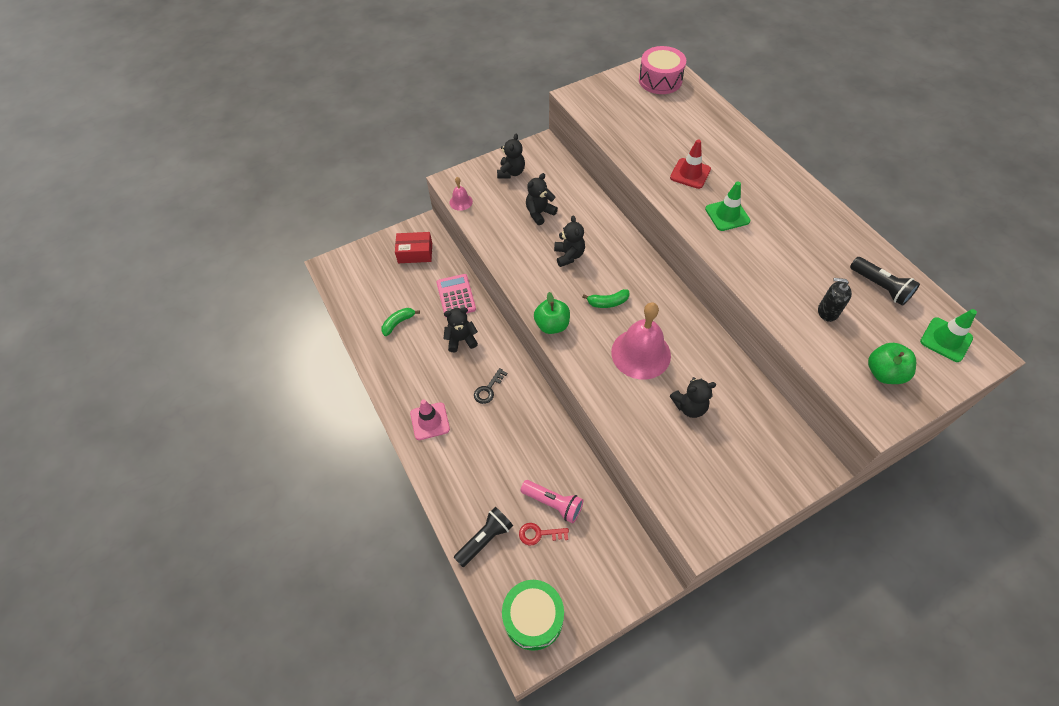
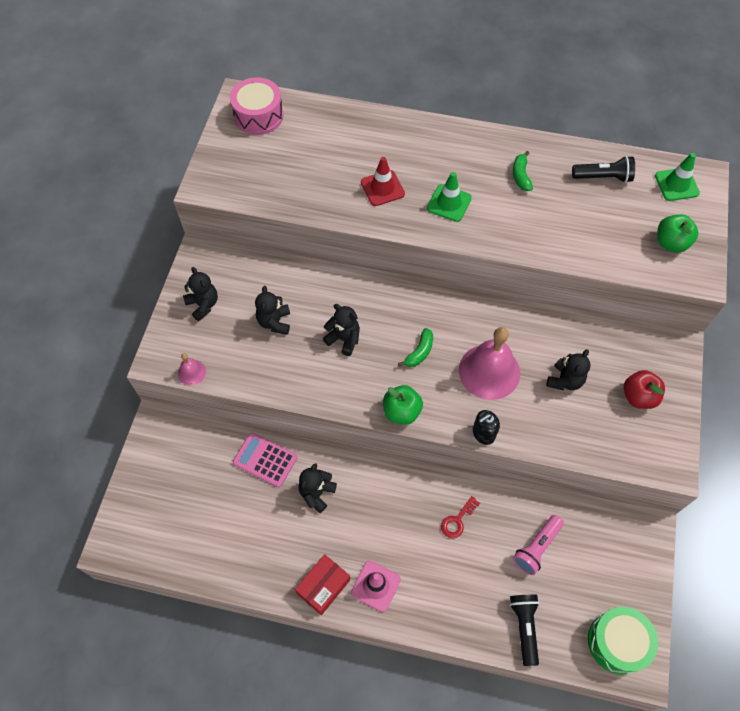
camera: 50 degrees left, 5 degrees up
green banana [381,308,420,336] -> green banana moved to [513,151,533,191]
red box [395,232,432,263] -> red box moved to [295,554,350,615]
black key [474,368,507,404] -> none
red key [519,523,569,546] -> red key moved to [441,496,480,538]
pink flashlight [521,480,583,523] -> pink flashlight turned 150 degrees clockwise [513,515,564,575]
black soap dispenser [818,278,852,322] -> black soap dispenser moved to [473,410,500,445]
none -> red apple [623,370,665,409]

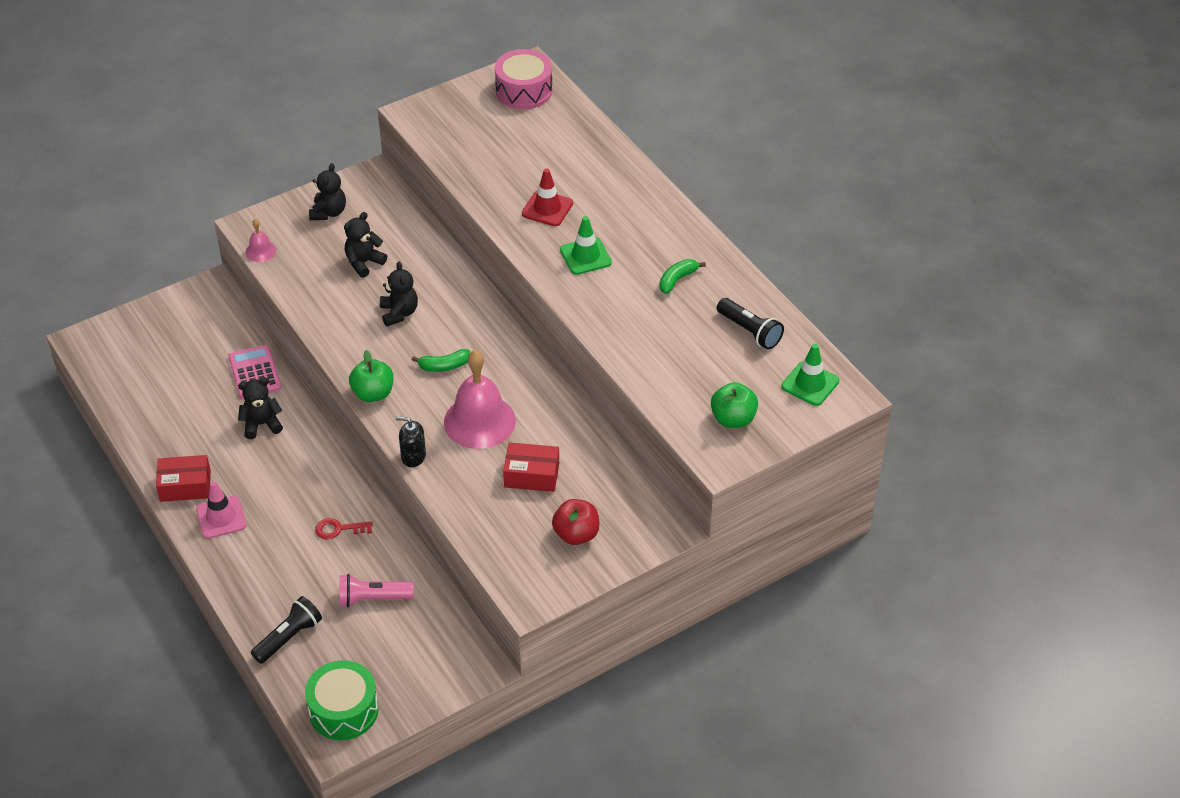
camera: 45 degrees right, 15 degrees down
black teddy bear [546,349,591,390] -> red box [503,442,559,492]

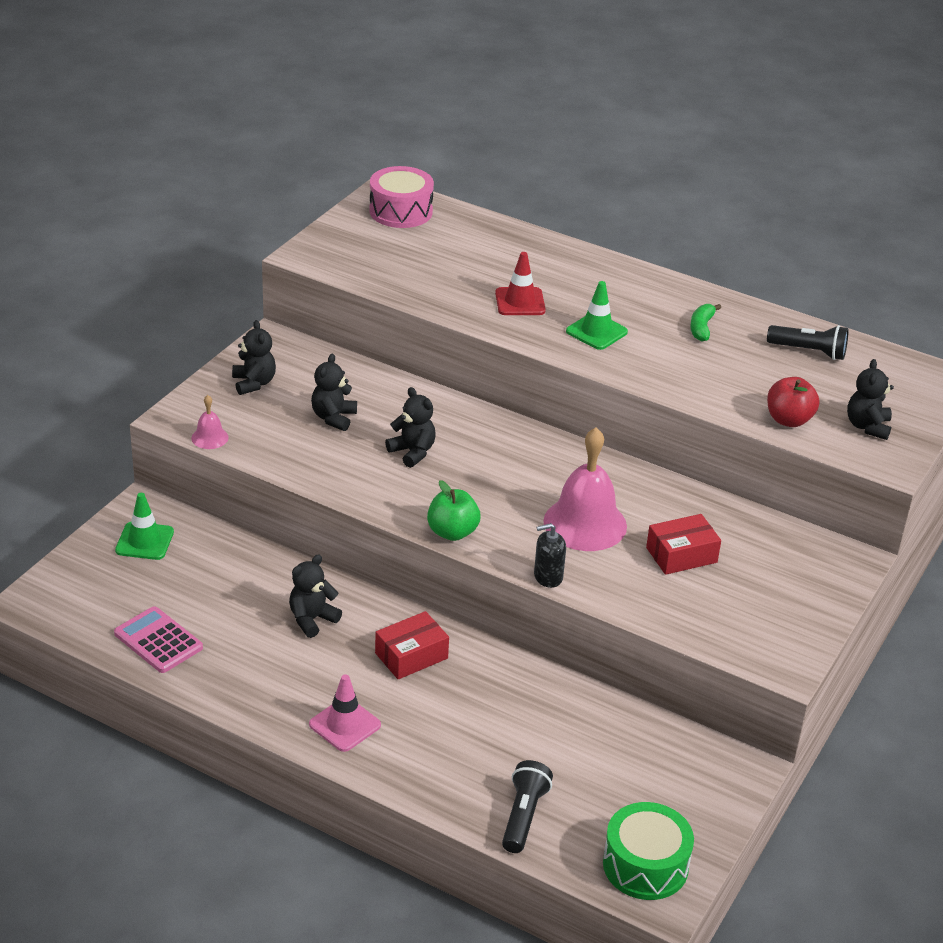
camera: 30 degrees left, 10 degrees down
red box [156,455,211,502] -> red box moved to [375,611,449,680]
pink calculator [228,345,281,399] -> pink calculator moved to [114,606,203,673]
red key [315,518,373,540] -> none
pink flashlight [339,574,414,607] -> none
green banana [412,349,470,372] -> none
red apple [552,499,599,545] -> red apple moved to [767,377,820,427]
green apple [711,382,758,428] -> black teddy bear [847,359,894,440]
green traffic cone [781,344,839,406] -> green traffic cone moved to [115,493,174,560]

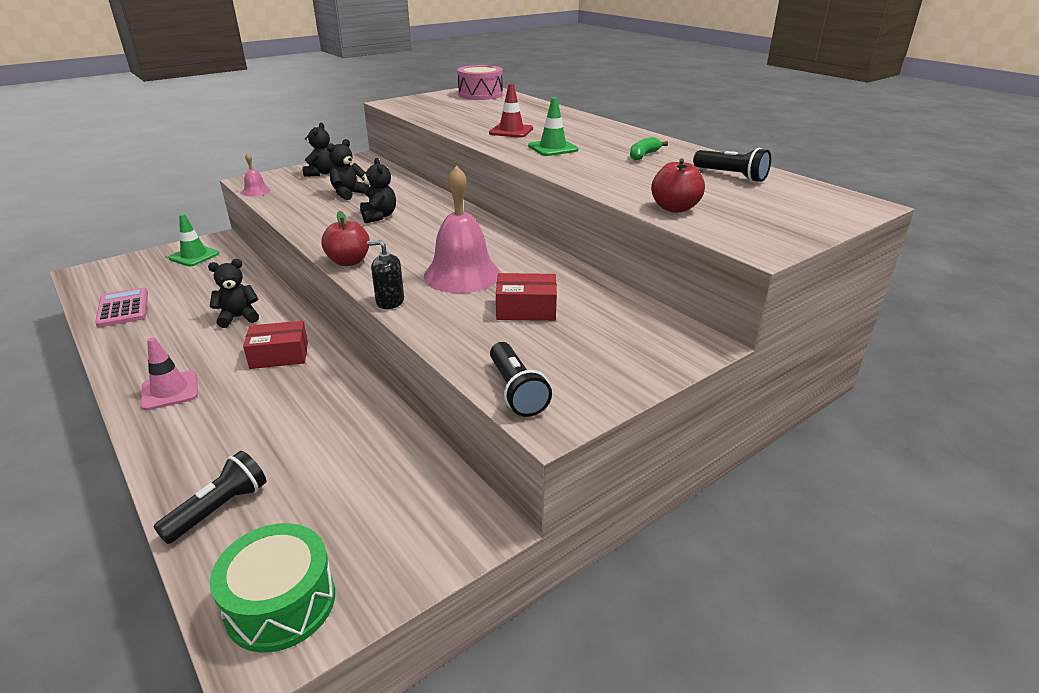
camera: 25 degrees right, 5 degrees down
green apple [427,480,481,541] -> red apple [321,211,370,266]
black teddy bear [847,359,894,440] -> none
none -> black flashlight [490,342,552,417]

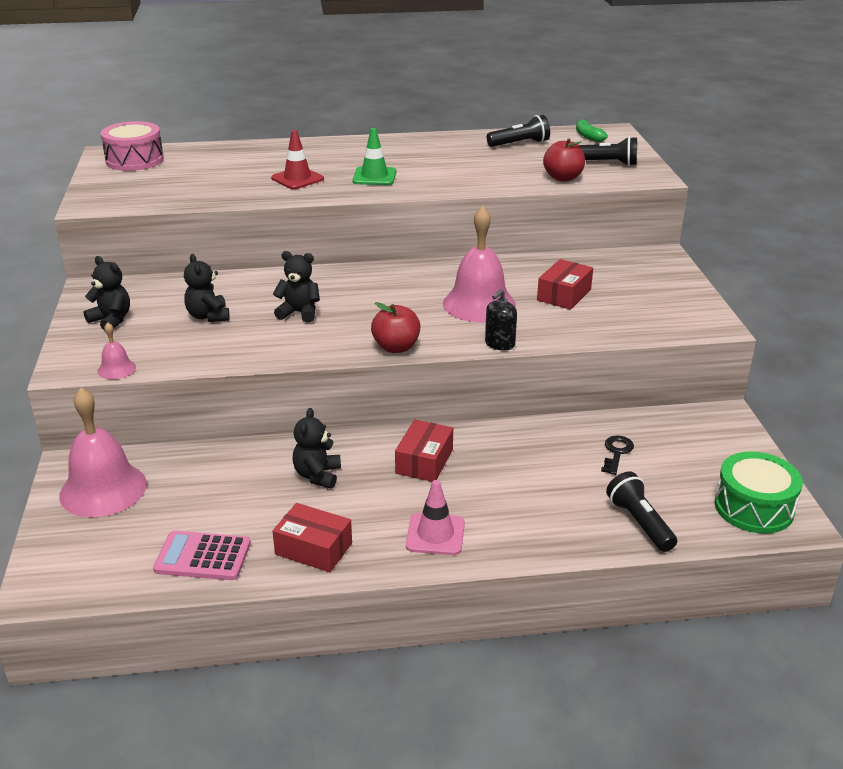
camera: 60 degrees left, 0 degrees up
green traffic cone [168,214,219,266] -> pink bell [59,388,147,517]
black flashlight [490,342,552,417] -> black flashlight moved to [579,137,637,166]
green banana [630,137,668,160] -> green banana moved to [576,119,608,142]
none -> red box [273,503,352,572]
none -> black key [601,435,634,475]

